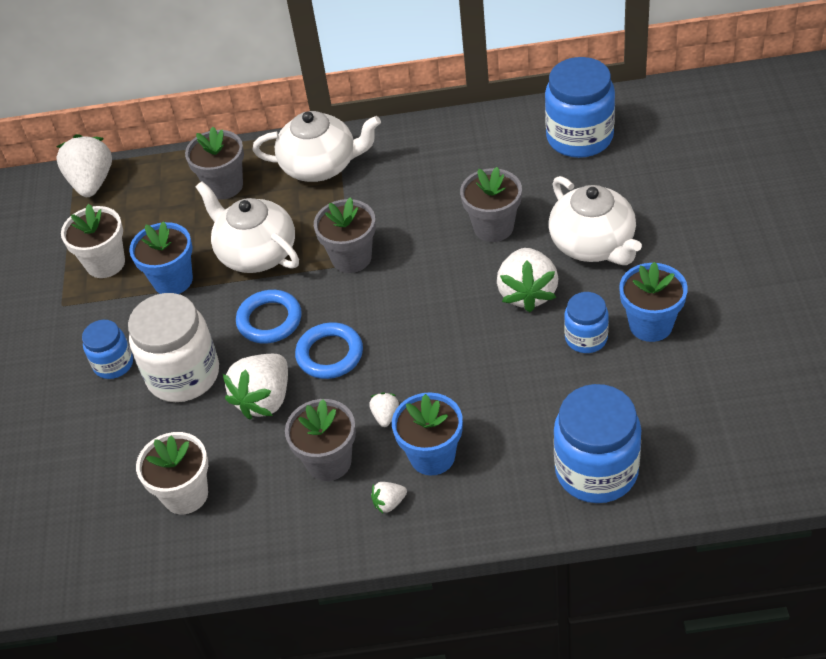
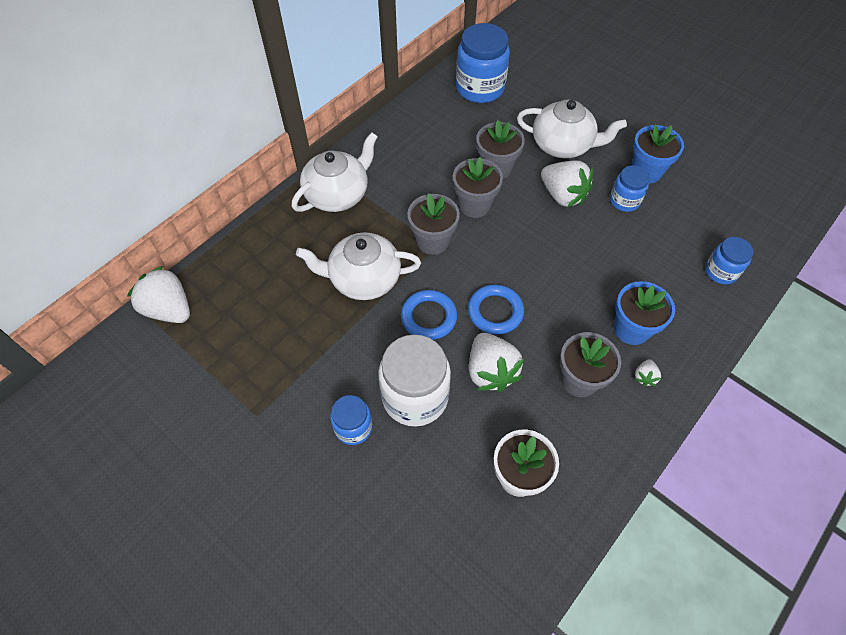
camera: 50 degrees left, 10 degrees up
white flower pot [61,204,125,278] -> none
blue flower pot [129,221,193,294] -> none
grey flower pot [185,127,244,200] -> grey flower pot moved to [453,157,503,218]
white strawberry [369,393,399,427] -> none
blue jar [553,384,641,503] -> blue jar [705,237,754,285], size x0.56

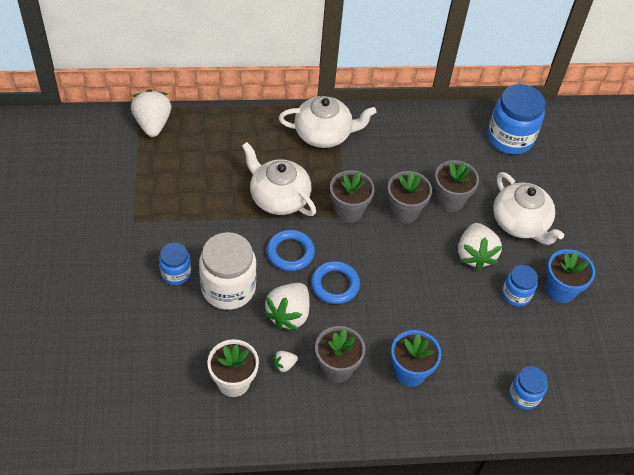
camera: 40 degrees right, 5 degrees down
white strawberry [635,359,661,387] -> white strawberry moved to [273,351,298,373]

